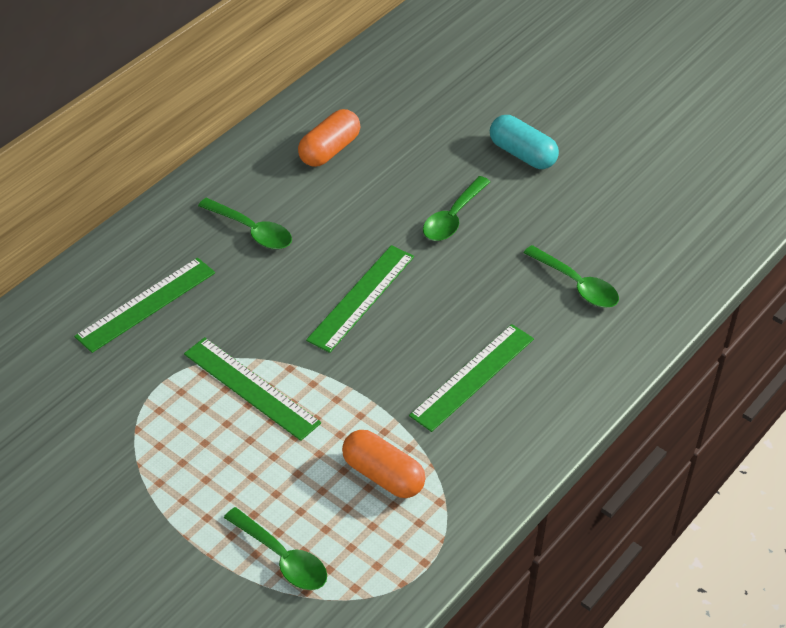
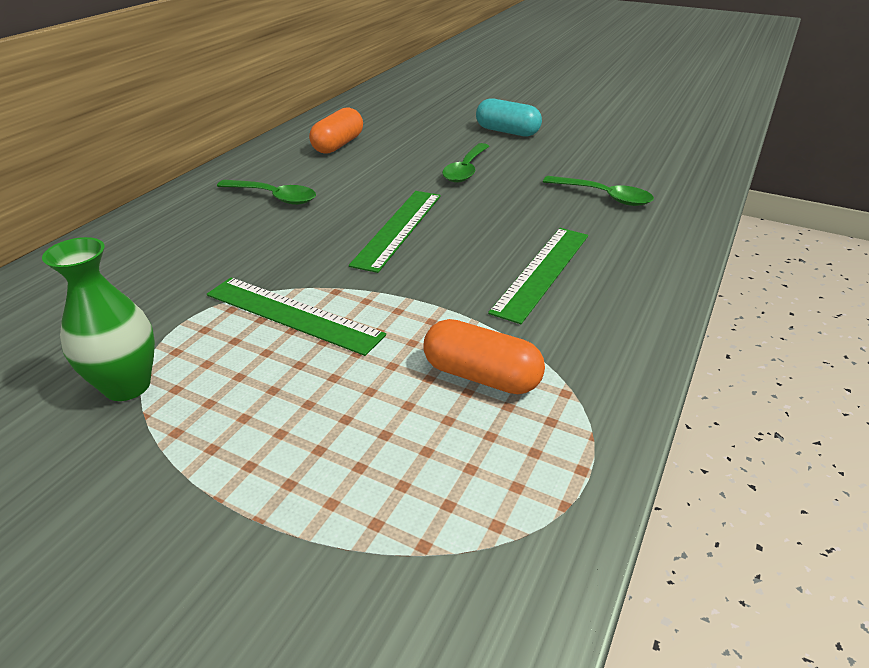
camera: 10 degrees left, 10 degrees down
green ruler [74,258,215,353] -> none
green spoon [224,507,327,590] -> none
none -> green vase [42,237,155,401]

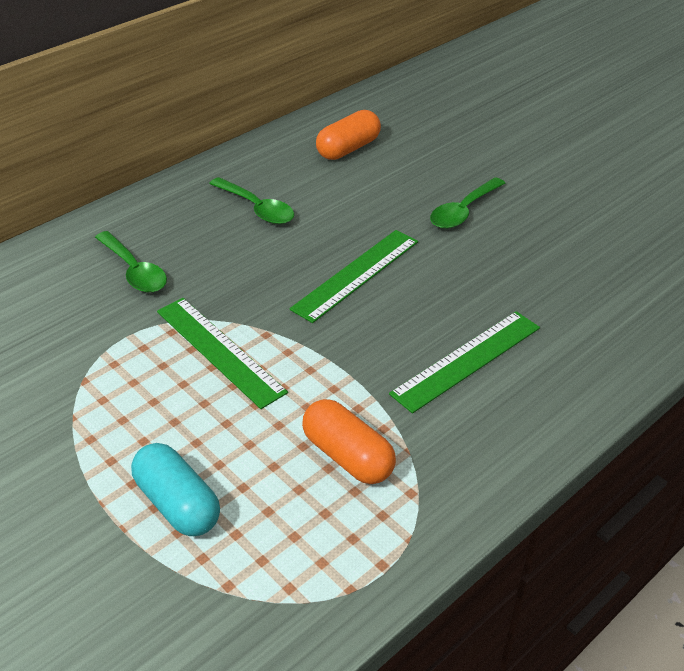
camera: 20 degrees right, 5 degrees up
green vase [42,237,155,401] -> none
turquoise capsule [476,98,542,137] -> turquoise capsule moved to [131,443,220,536]
green spoon [543,176,654,206] -> green spoon moved to [95,231,167,293]

